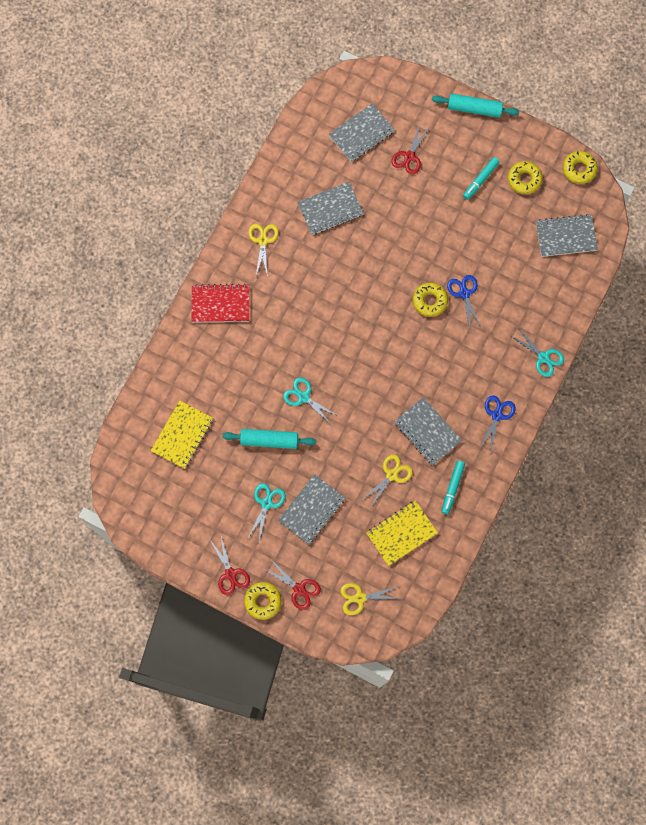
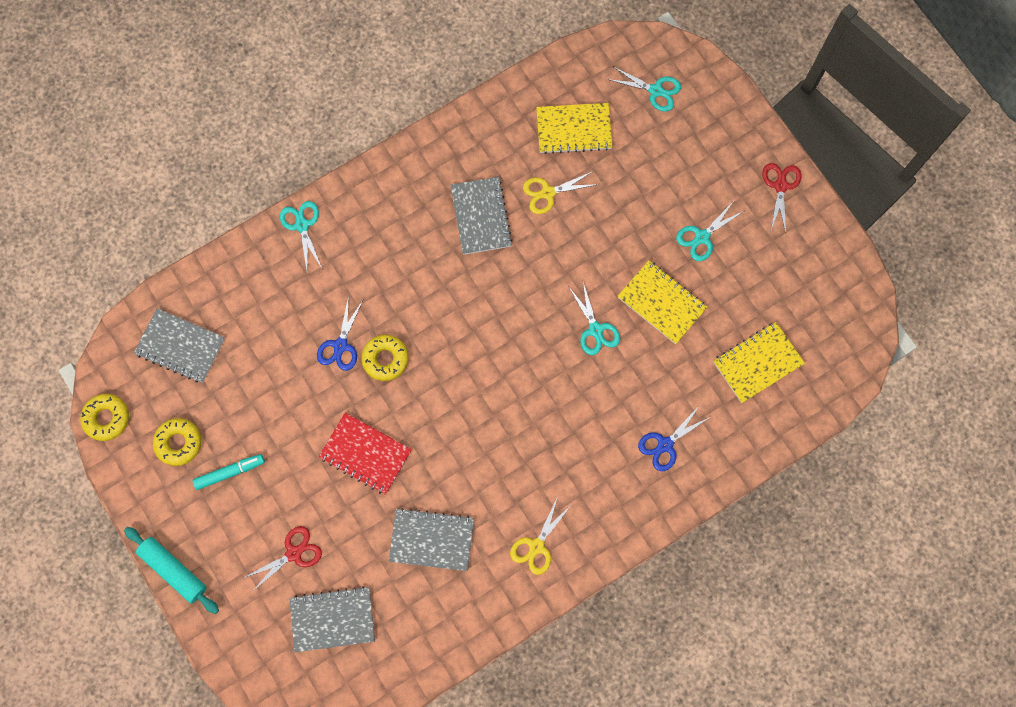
camera: 150 degrees left, 0 degrees up
red notebook [192,284,249,322] -> red notebook moved to [319,413,412,495]
turquoise rolling pin [222,429,316,449] -> yellow notebook [618,260,707,344]
yellow donut [244,582,282,620] -> none
red scissors [263,560,321,610] -> none
grey notebook [278,474,346,545] -> none
yellow scissors [340,583,401,615] -> turquoise scissors [607,67,681,112]
turquoise marker [442,461,465,514] -> none
blue scissors [480,395,516,454] -> blue scissors moved to [638,405,710,471]

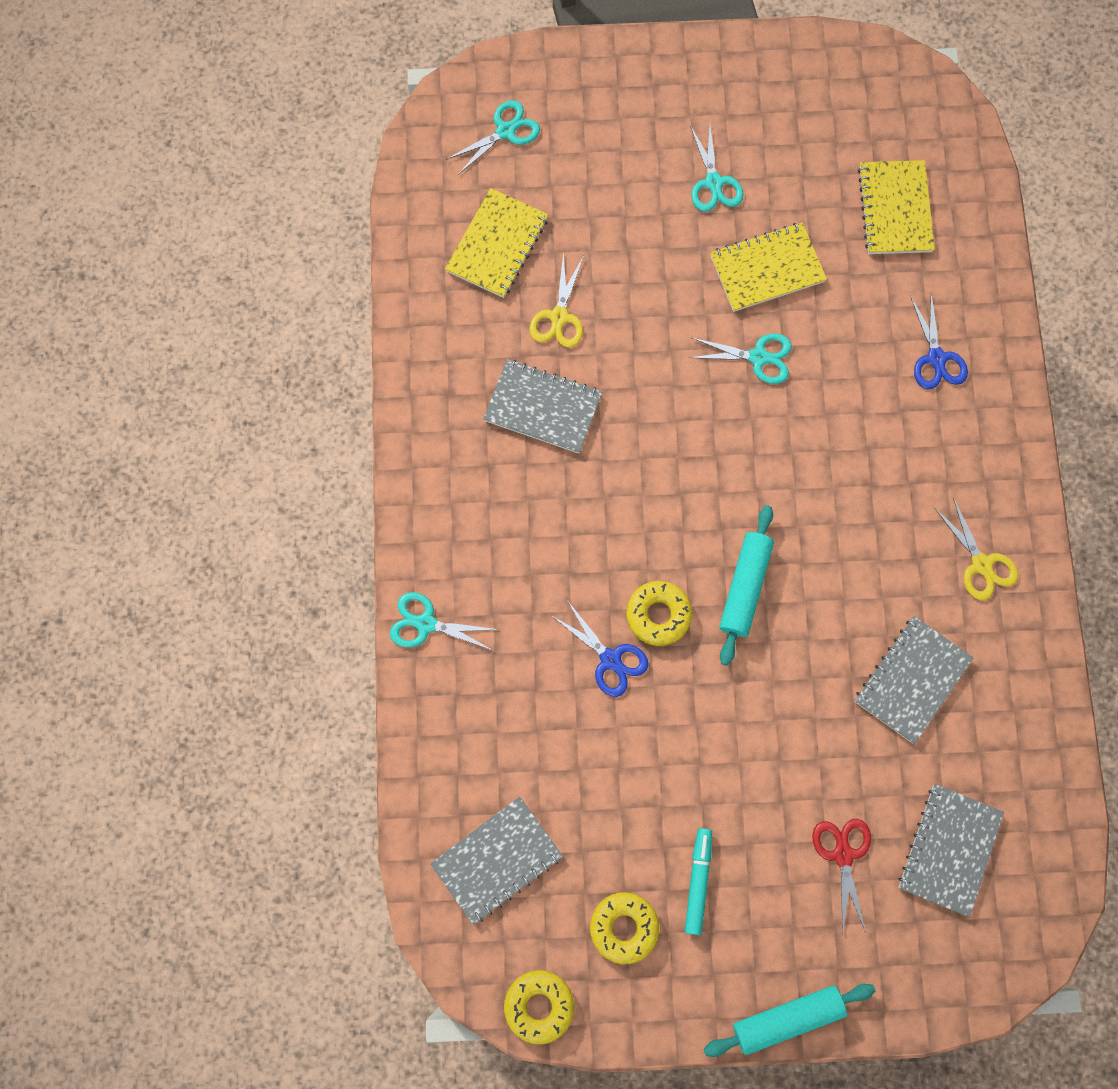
camera: 60 degrees left, 0 degrees up
red notebook [319,413,412,495] -> none
red scissors [762,163,801,234] -> none
none -> turquoise rolling pin [719,505,774,666]

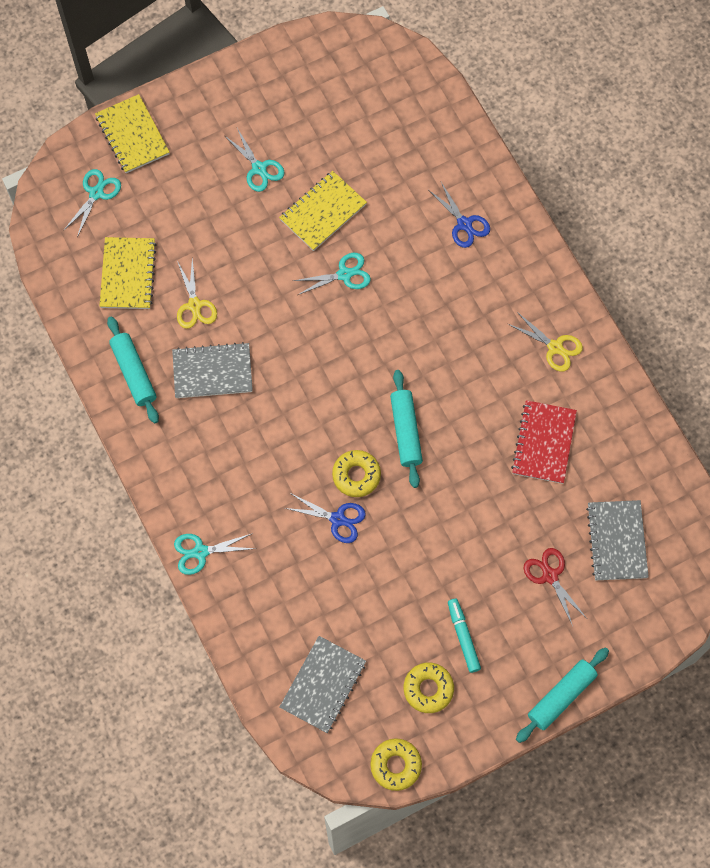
camera: 25 degrees left, 5 degrees down
grey notebook [855,616,973,744] -> red notebook [511,400,577,484]
yellow notebook [858,160,935,254] -> yellow notebook moved to [95,94,169,173]
none -> turquoise rolling pin [107,316,159,423]

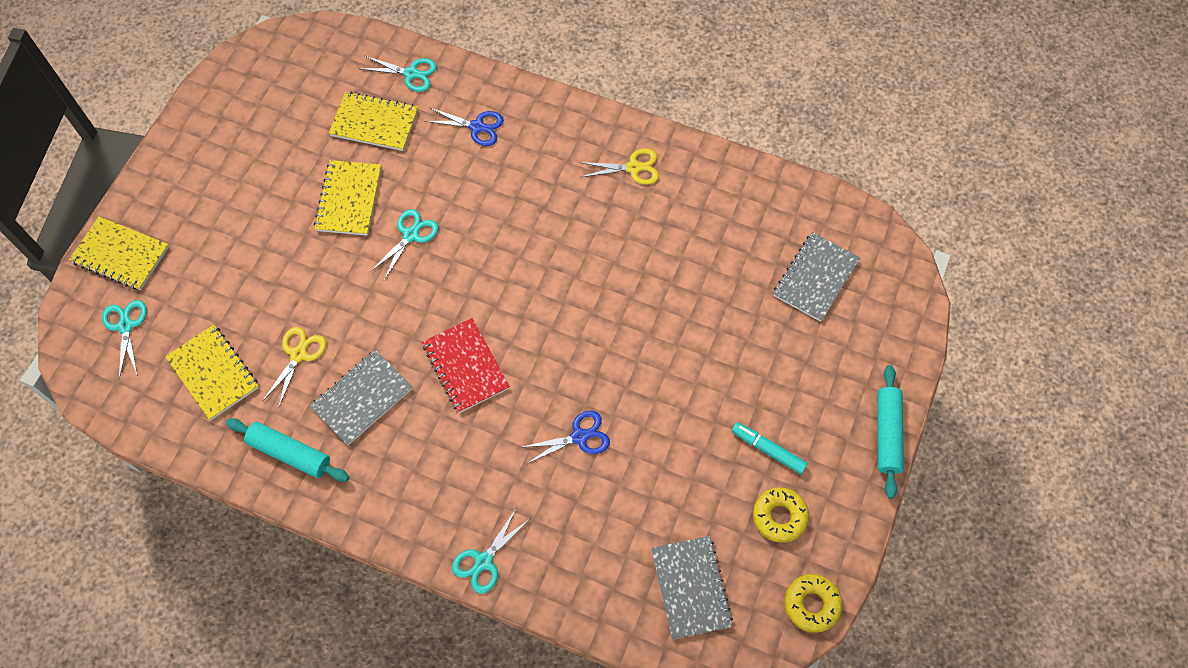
camera: 40 degrees left, 5 degrees down
yellow scissors [177,258,217,329] -> yellow scissors turned 105 degrees counterclockwise [262,327,326,408]
turquoise scissors [225,128,285,192] -> turquoise scissors moved to [362,56,437,92]
yellow donut [332,450,381,497] -> none
turquoise rolling pin [390,370,423,488] -> none
red notebook [511,400,577,484] -> red notebook moved to [422,318,510,413]
red scissors [524,548,586,626] -> none
grey notebook [586,500,649,580] -> grey notebook turned 75 degrees clockwise [773,232,860,322]
none -> yellow notebook [329,92,418,151]

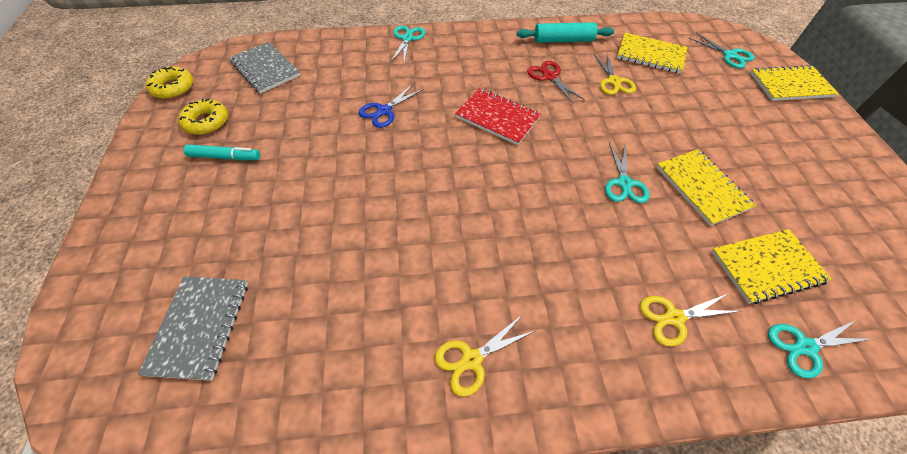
camera: 150 degrees right, 10 degrees down
grey notebook [310,350,413,445] -> red scissors [527,61,585,104]
blue scissors [424,108,504,146] -> yellow scissors [640,293,741,347]
turquoise rolling pin [877,365,904,499] -> none

